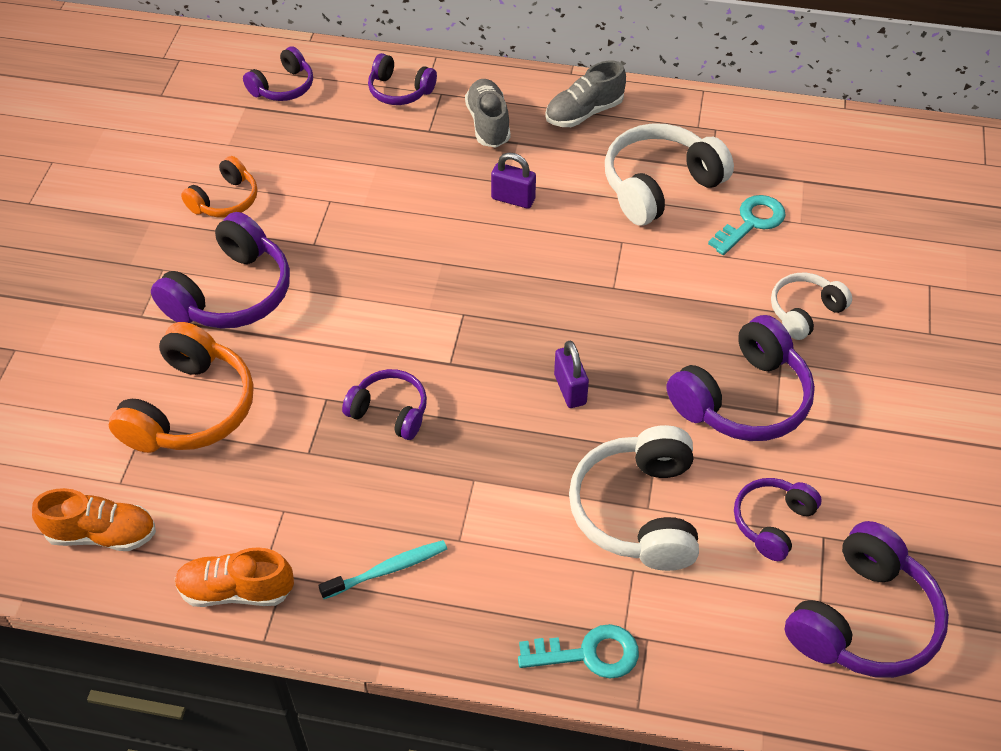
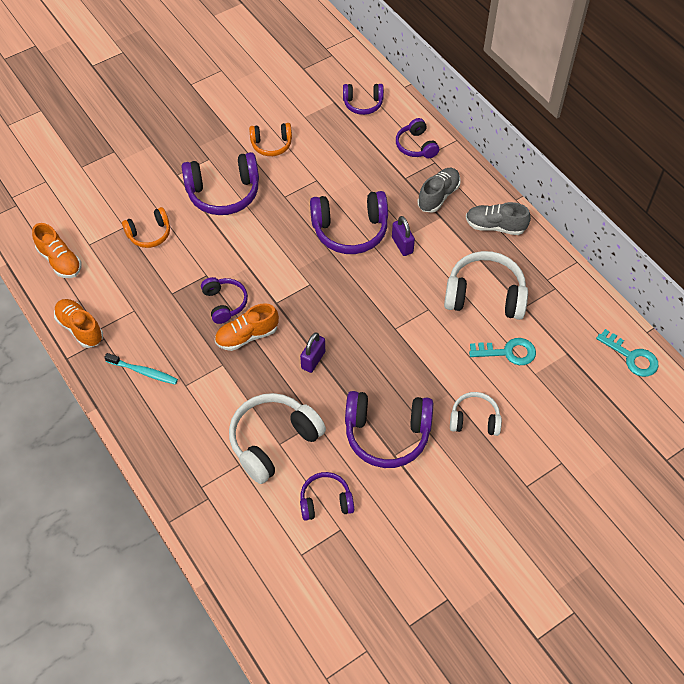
camera: 45 degrees right, 5 degrees up
orange headphones [109,322,254,453] -> orange headphones [122,207,170,248], size x0.58
turquoise key [518,624,639,678] -> turquoise key moved to [596,329,658,377]
purple headphones [785,521,949,678] -> purple headphones moved to [310,191,388,254]
none -> orange shoe [215,303,279,351]

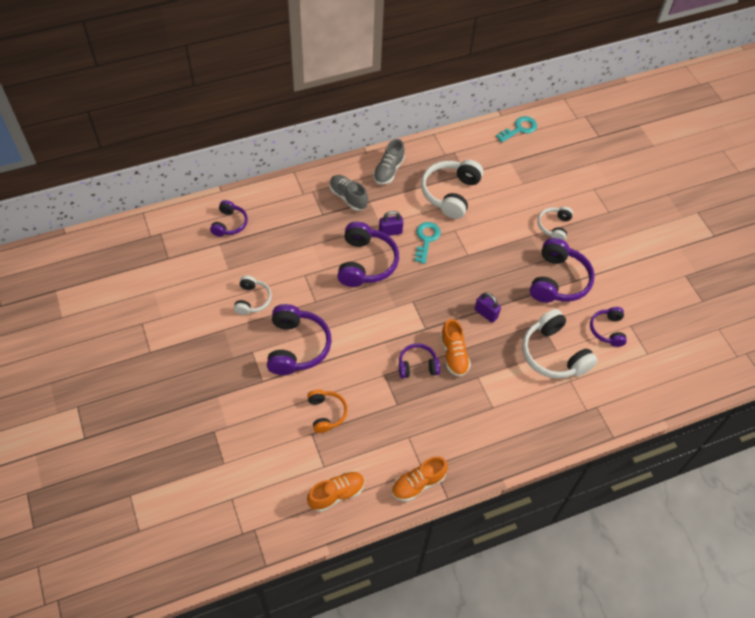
camera: 80 degrees left, 0 degrees up
turquoise toothbrush [104,353,178,385] -> none
orange headphones [249,123,292,156] -> white headphones [234,275,272,315]
purple headphones [396,118,439,158] -> none
turquoise key [469,338,536,365] -> turquoise key moved to [415,222,441,264]

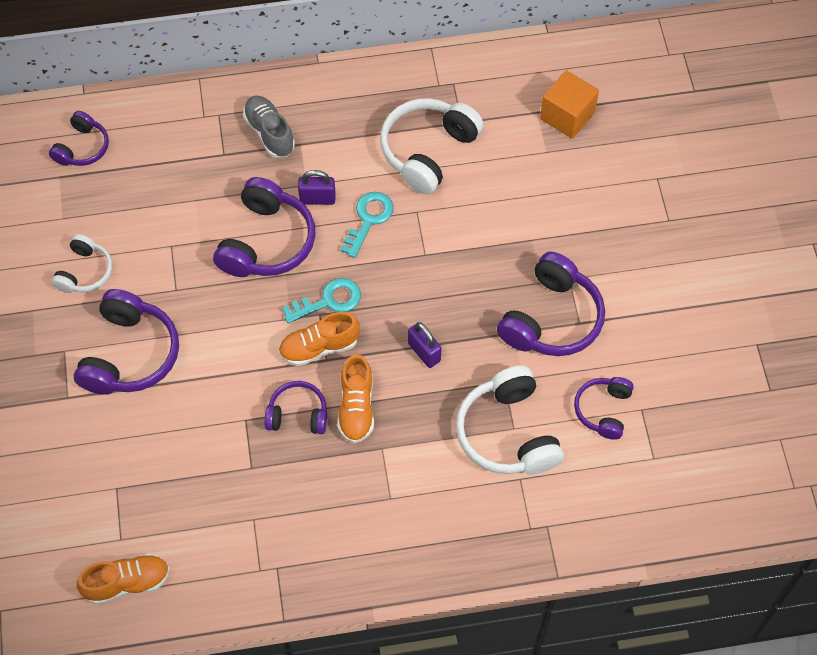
camera: 15 degrees right, 5 degrees up
orange headphones [307,390,348,433] -> none
grey shoe [373,139,405,185] -> none
orange shoe [391,456,448,502] -> orange shoe moved to [278,312,360,366]
turquoise key [496,116,537,143] -> turquoise key moved to [282,278,361,324]
white headphones [537,207,573,241] -> none
none -> orange cube [540,70,599,139]

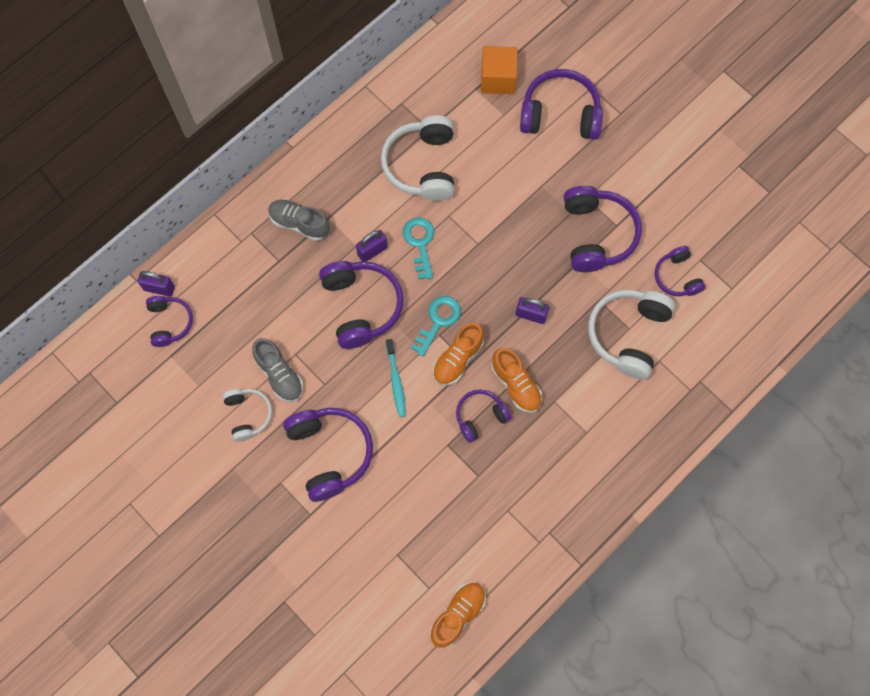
camera: 35 degrees left, 10 degrees up
white headphones [456,366,564,474] -> white headphones turned 75 degrees clockwise [588,290,675,379]
none -> purple padlock [138,271,175,297]
none -> grey shoe [252,338,303,402]
none -> turquoise toothbrush [386,339,406,417]
none -> purple headphones [520,69,603,140]

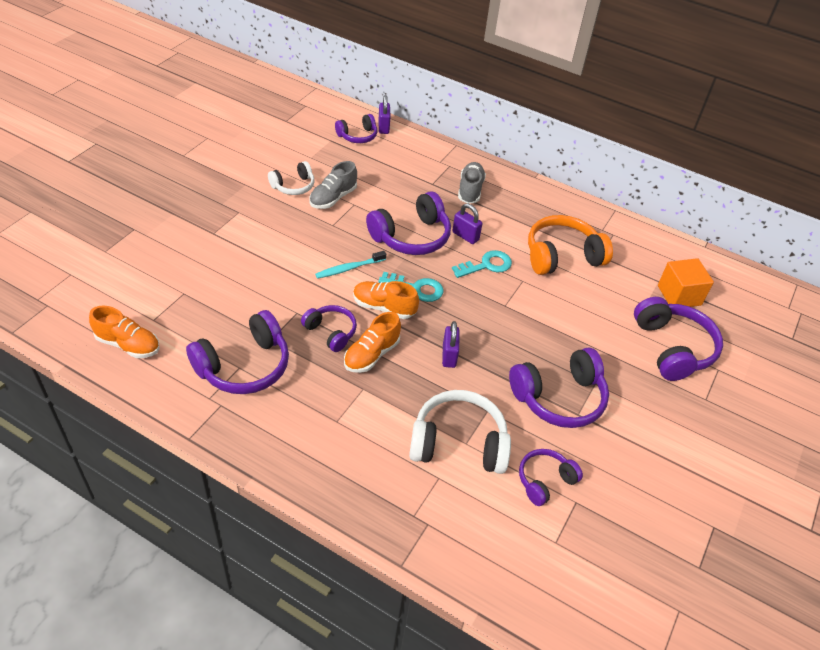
camera: 70 degrees right, 25 degrees down
purple headphones [283,408,373,502] -> purple headphones moved to [186,310,289,394]
white headphones [381,115,454,201] -> orange headphones [528,215,613,275]

